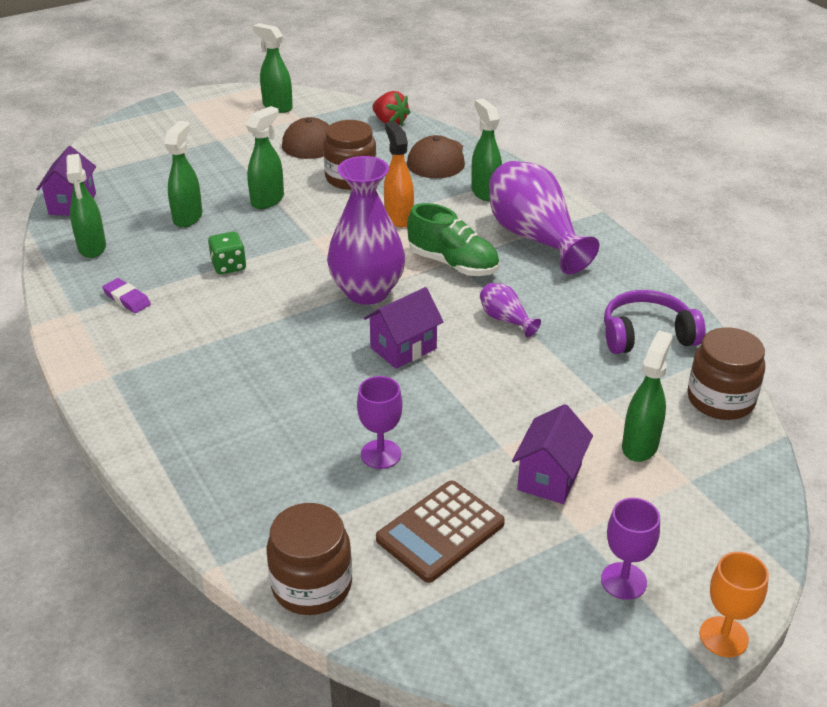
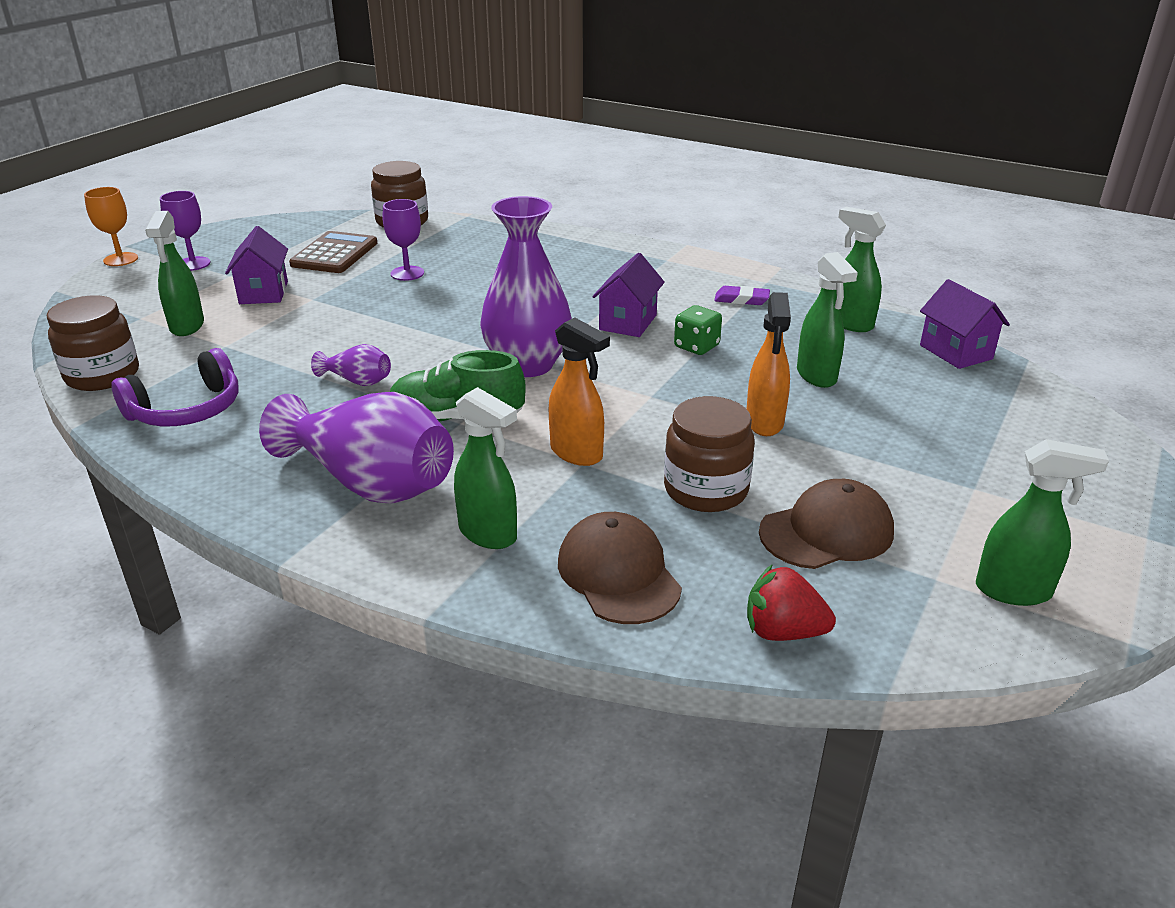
camera: 150 degrees right, 5 degrees down
green spray bottle [246,106,284,209] -> orange spray bottle [747,292,791,436]
purple house [364,287,443,369] -> purple house moved to [592,253,665,337]

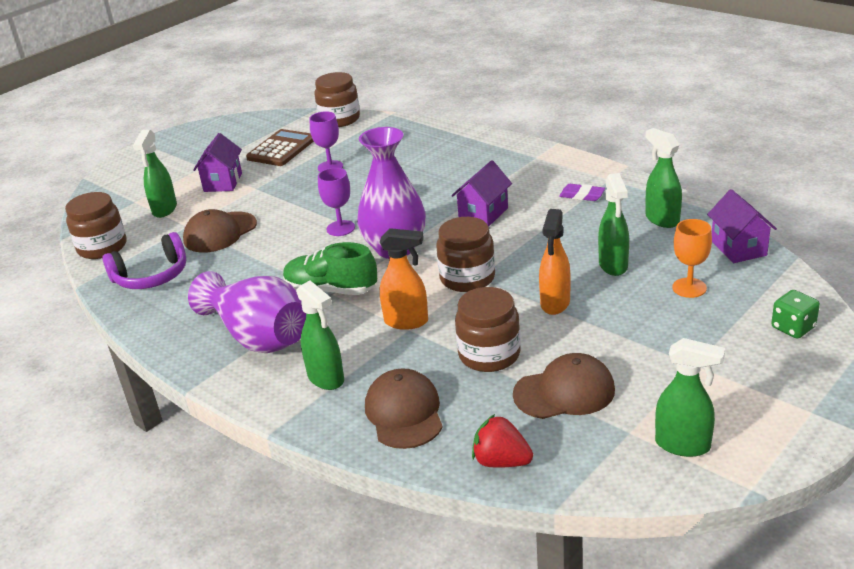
camera: 15 degrees right, 0 degrees up
orange goblet [84,187,138,266] -> orange goblet moved to [672,219,712,298]
purple goblet [160,191,211,271] -> purple goblet moved to [318,168,355,236]
purple vase [311,344,391,386] -> none
orange spray bottle [549,317,610,466] -> orange spray bottle turned 45 degrees counterclockwise [380,228,428,330]
green dice [674,305,722,355] -> green dice moved to [771,290,820,339]
none -> brown cap [183,209,257,253]
none -> brown jar [436,217,495,292]

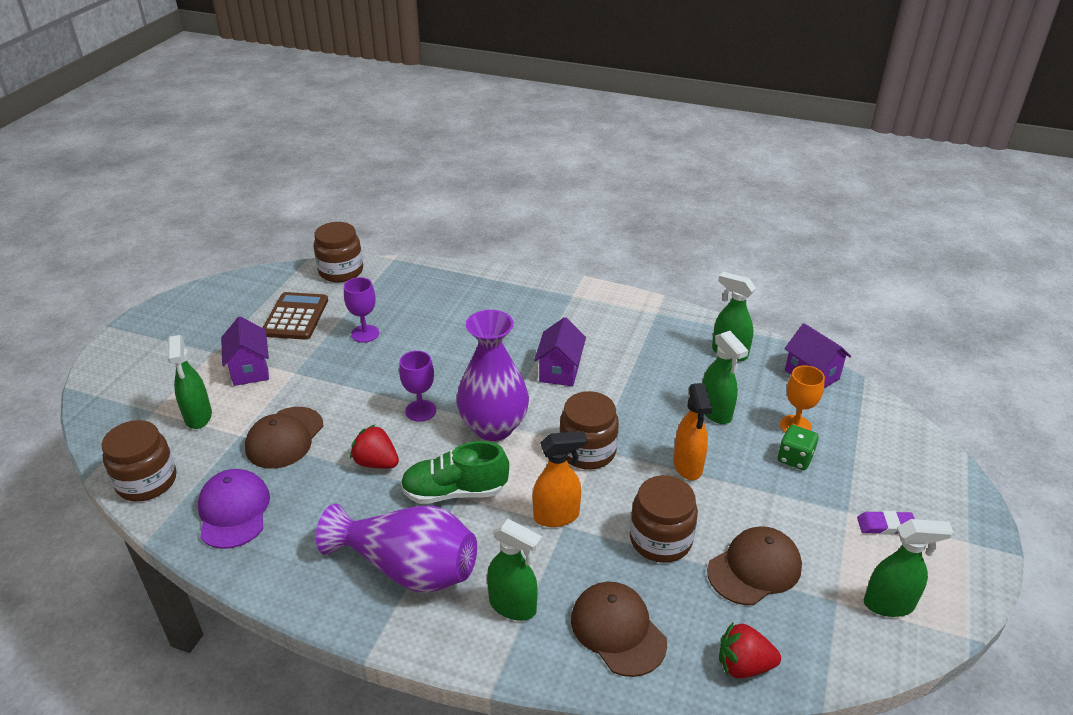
camera: 25 degrees left, 5 degrees up
purple headphones [102,232,186,289] -> purple cap [198,469,270,549]
purple eraser [559,184,605,201] -> purple eraser moved to [857,511,914,535]
green dice [771,290,820,339] -> green dice moved to [778,425,818,470]
none -> red strawberry [350,424,399,469]

